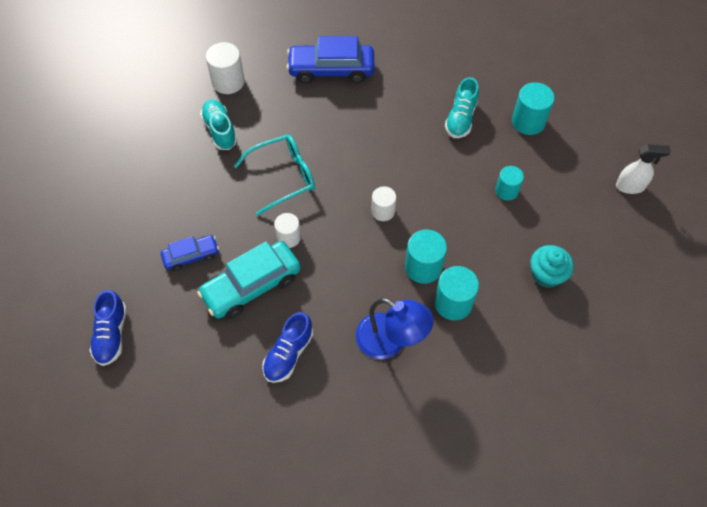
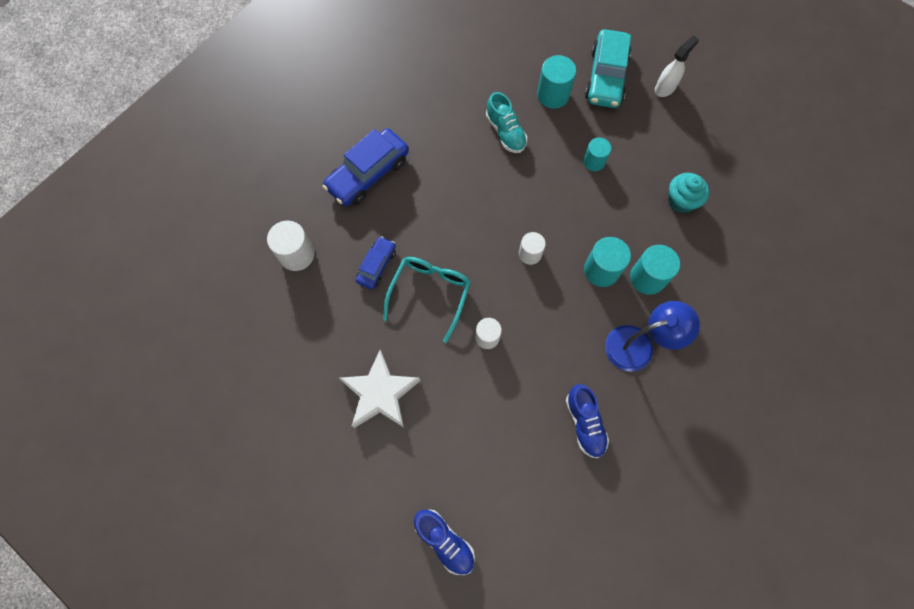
camera: 45 degrees left, 10 degrees up
blue car [161,235,219,271] -> blue car moved to [356,236,396,289]
turquoise car [197,241,301,319] -> turquoise car moved to [585,29,631,108]
turquoise shoe [200,99,237,150] -> none
none -> white star [339,350,420,428]

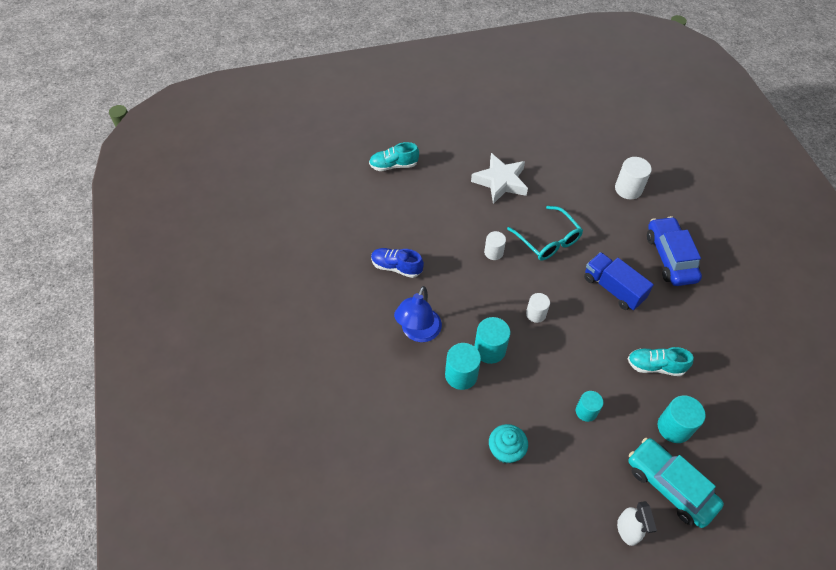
camera: 125 degrees right, 15 degrees down
blue car [356,236,396,289] -> none
blue shoe [414,509,475,575] -> turquoise shoe [369,142,419,171]
none -> blue truck [584,252,654,310]

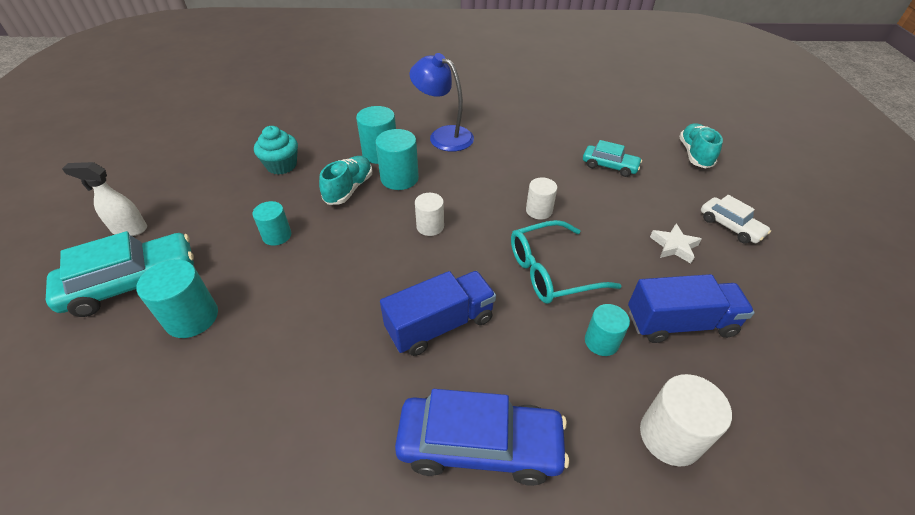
camera: 105 degrees right, 10 degrees down
blue shoe [371,248,424,278] -> none
white star [471,153,528,204] -> white star [650,223,702,263], size x0.52
turquoise shoe [628,347,694,376] -> turquoise shoe moved to [319,156,373,205]
none -> turquoise car [583,140,642,177]
none -> turquoise cylinder [585,304,630,356]
none -> blue truck [628,274,755,343]
none -> white car [701,195,771,244]

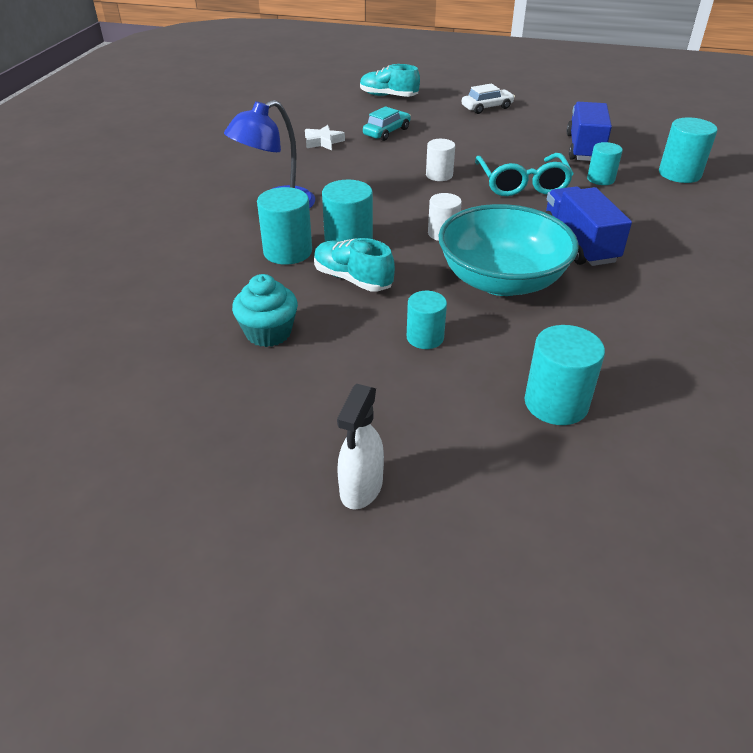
camera: 75 degrees left, 5 degrees down
turquoise car [46,231,194,317] -> none
blue car [395,389,569,486] -> none
white cylinder [640,374,732,466] -> turquoise cylinder [659,118,718,183]
white star [650,223,702,263] -> white star moved to [305,125,345,150]
none -> turquoise bowl [438,204,578,296]

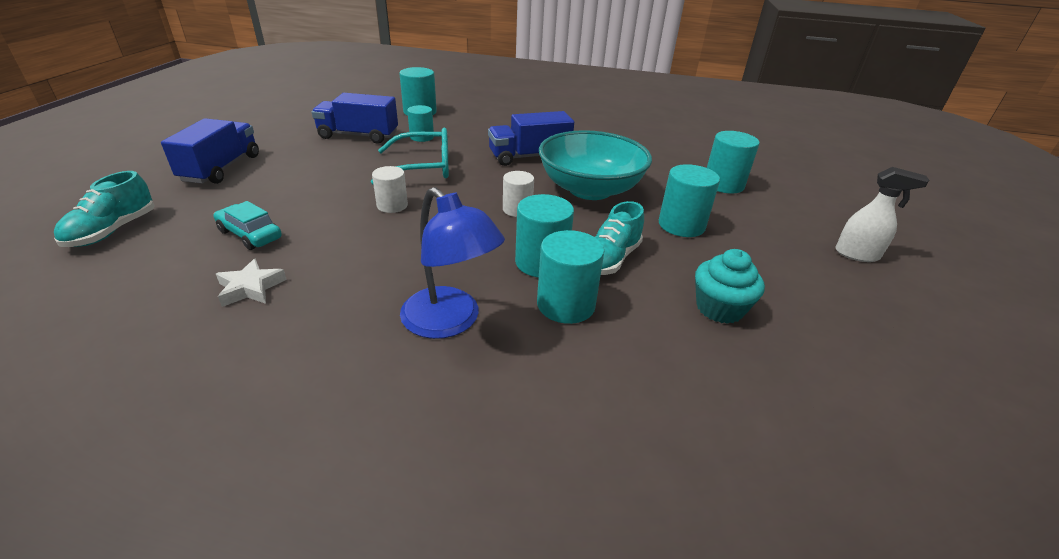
camera: 95 degrees left, 5 degrees down
turquoise cylinder [407,291,447,349] -> turquoise cylinder [659,164,720,237], size x1.52
white car [462,84,515,114] -> blue truck [161,118,259,184]

